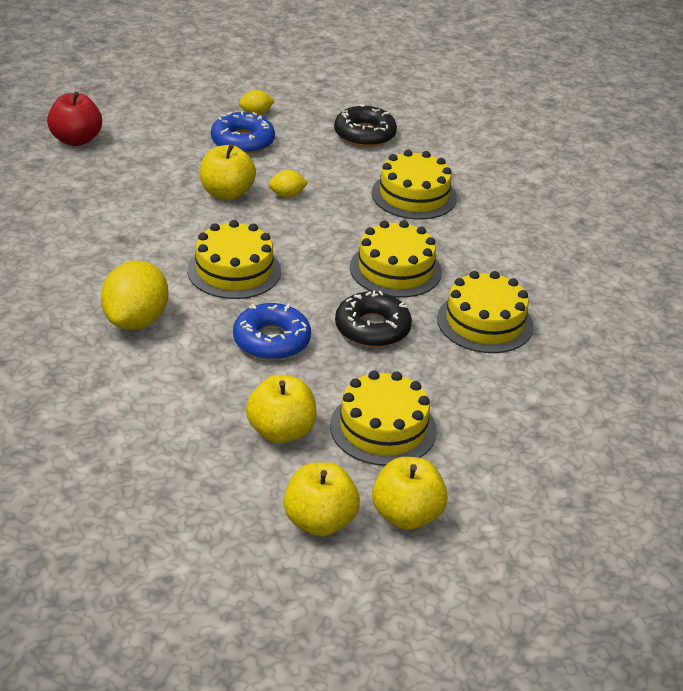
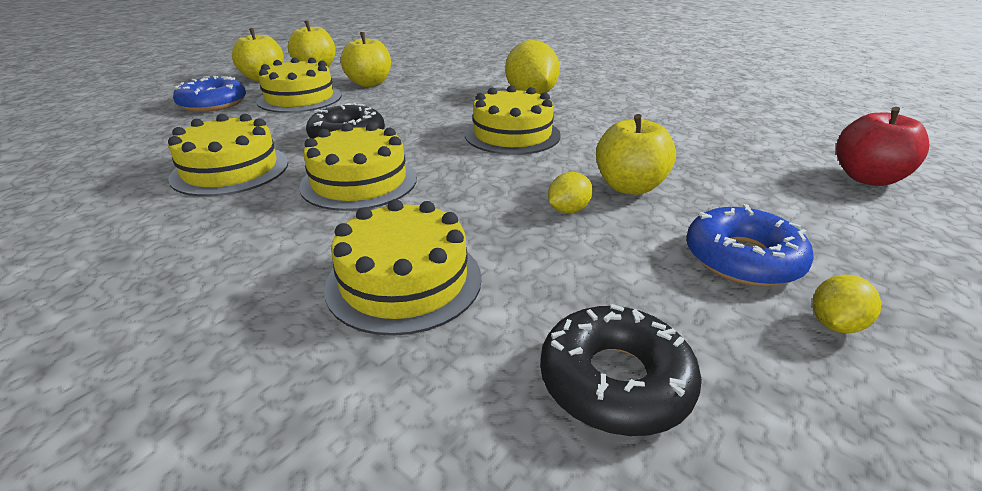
camera: 150 degrees right, 5 degrees down
blue donut [233,303,311,360] -> blue donut moved to [173,76,246,112]

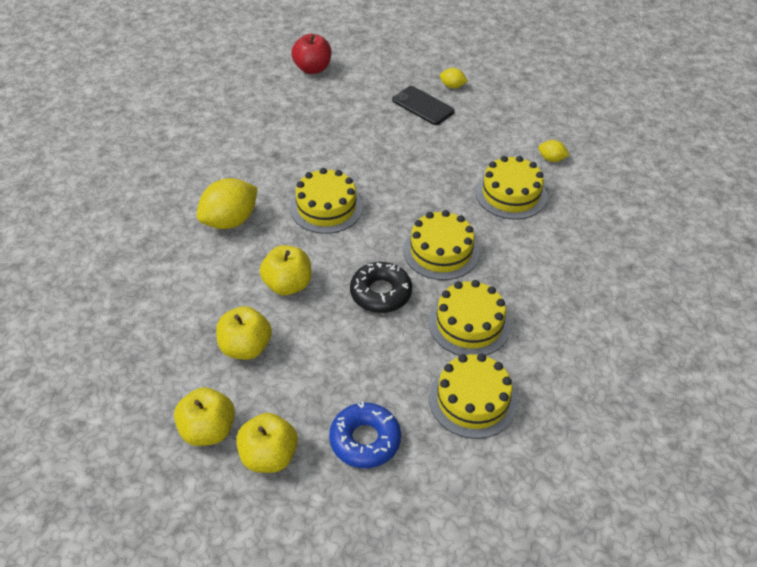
camera: 115 degrees left, 15 degrees up
yellow cake [257,57,342,113] -> yellow cake moved to [429,353,517,439]
black donut [540,304,702,436] -> none
yellow lemon [548,172,593,213] -> yellow lemon moved to [539,140,569,162]
yellow apple [596,114,676,195] -> yellow apple moved to [260,245,312,295]
blue donut [686,204,814,286] -> black phone [392,86,455,125]

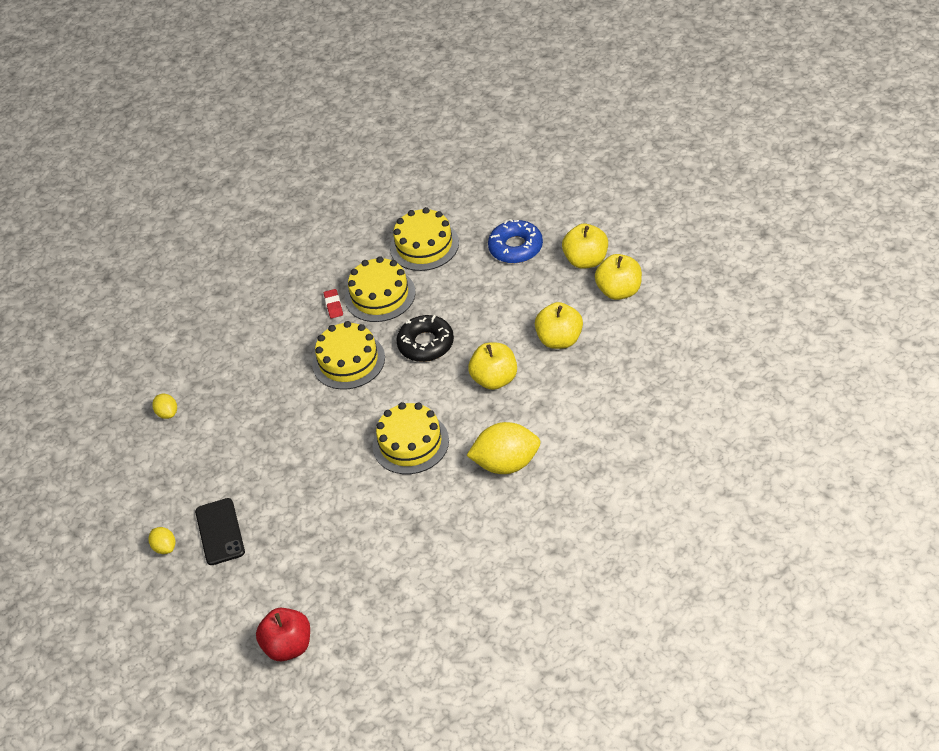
camera: 140 degrees left, 0 degrees up
yellow cake [476,156,547,220] -> none
none -> red eraser [324,289,343,319]

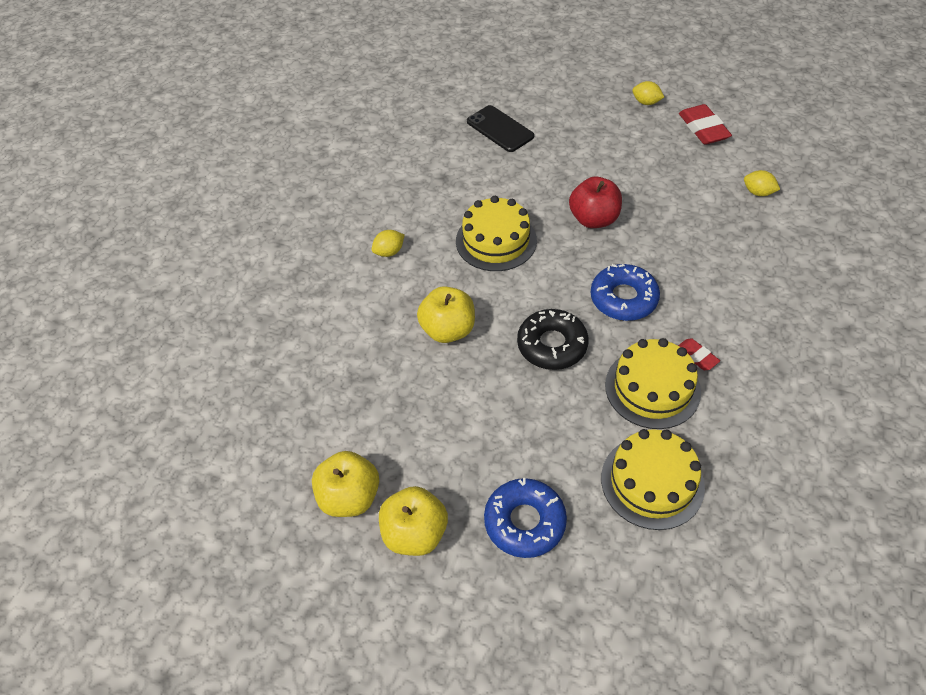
camera: 150 degrees right, 5 degrees up
black phone [195,498,245,565] -> black phone moved to [467,105,534,152]
red apple [256,608,310,661] -> red apple moved to [569,177,622,228]
yellow cake [312,321,385,390] -> blue donut [591,264,660,321]
yellow lemon [466,422,541,474] -> yellow lemon [372,230,405,257], size x0.49
yellow apple [535,302,583,349] -> none
none -> red eraser [679,104,732,145]

